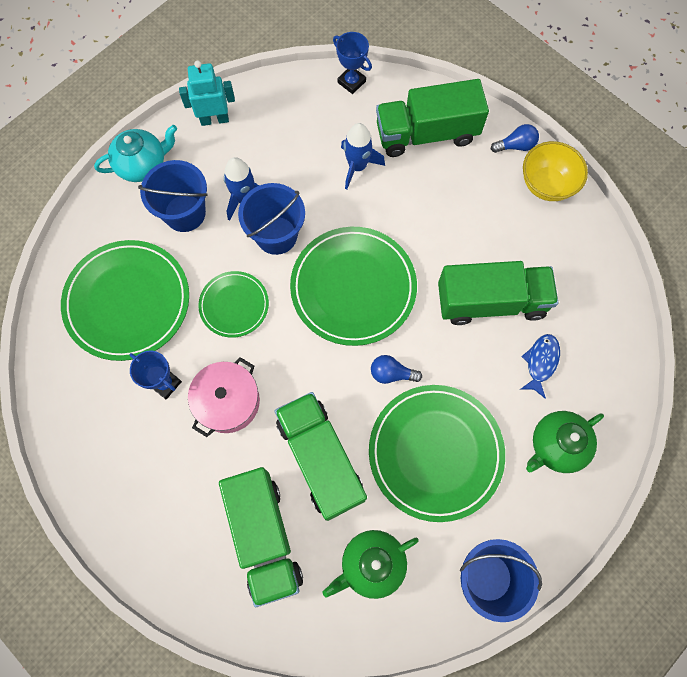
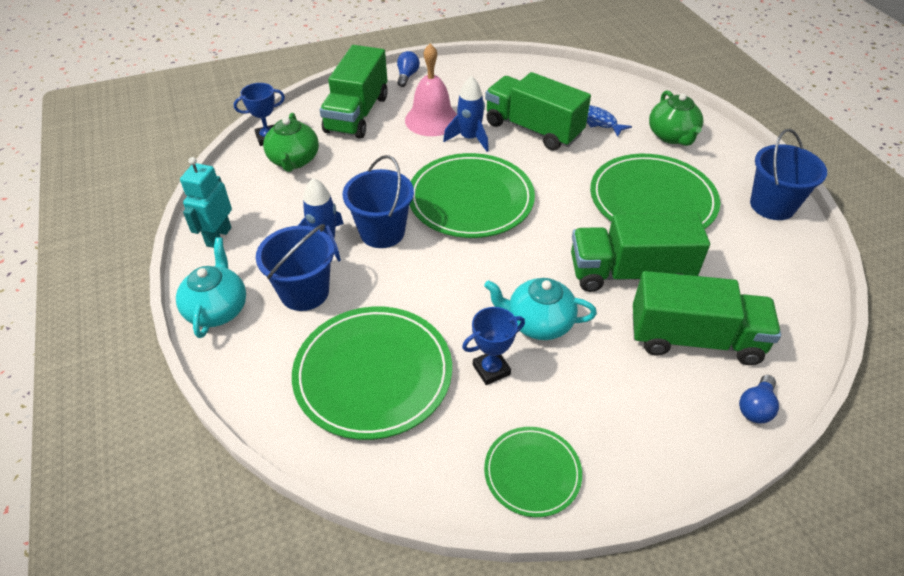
camera: 65 degrees left, 25 degrees down
pink pot [188,357,260,437] -> turquoise teapot [484,278,597,340]
green plate [198,271,269,338] -> green plate moved to [484,427,582,517]
green teapot [323,530,419,599] -> green teapot moved to [263,113,319,172]
blue rocket [341,123,385,190] -> blue rocket moved to [443,76,489,152]
blue light bulb [371,355,422,384] -> blue light bulb moved to [739,375,779,423]
green truck [438,261,559,325] -> green truck turned 75 degrees counterclockwise [485,72,591,151]
yellow bowl [523,141,588,201] -> none
none -> pink bell [405,44,457,136]

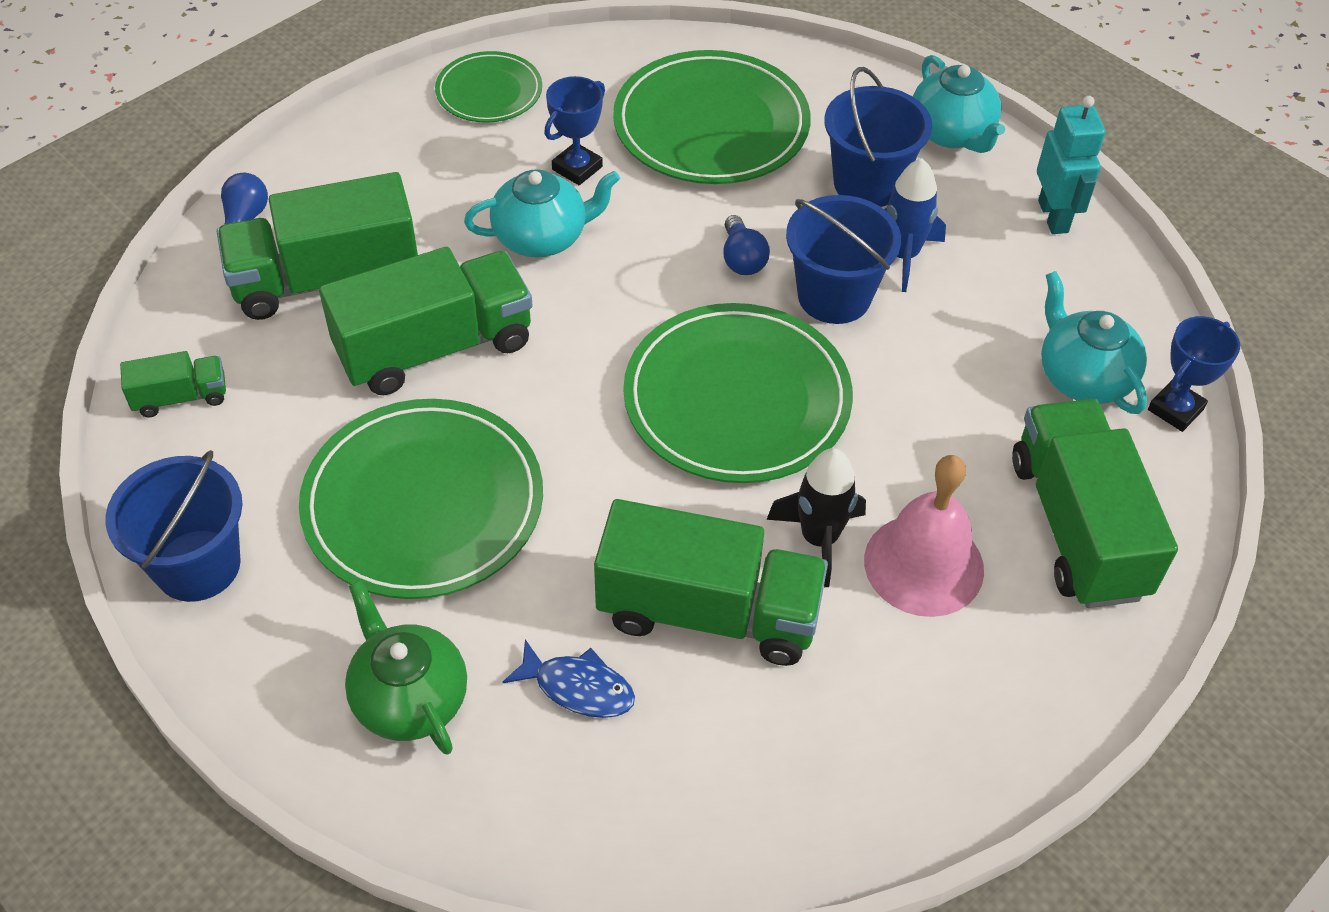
camera: 155 degrees right, 5 degrees up
green teapot [263,113,319,172] -> turquoise teapot [1041,271,1147,414]
blue light bulb [397,51,420,87] -> blue light bulb moved to [723,215,770,275]
blue rocket [443,76,489,152] -> black rocket [767,448,866,587]
none -> green truck [120,351,226,417]

